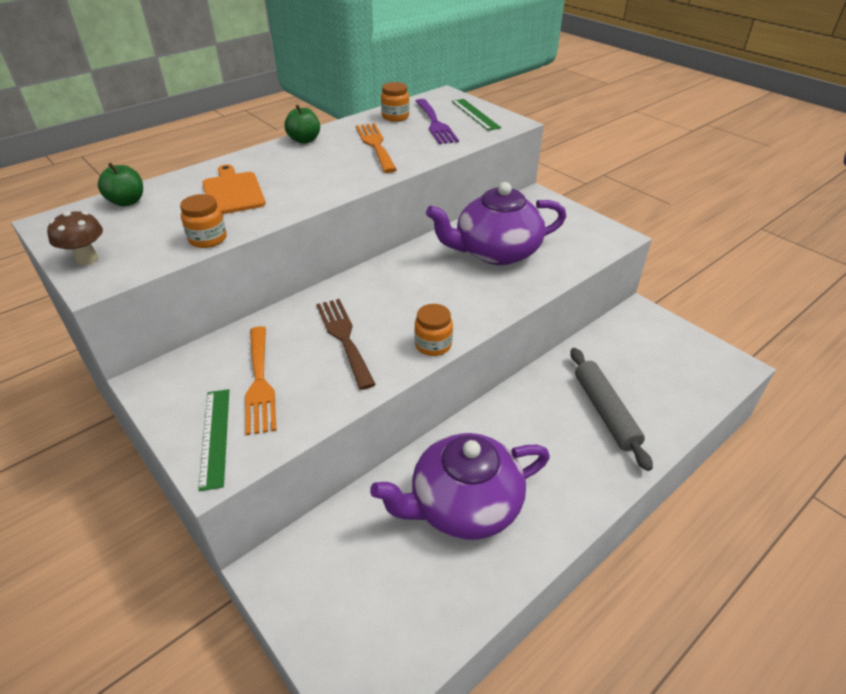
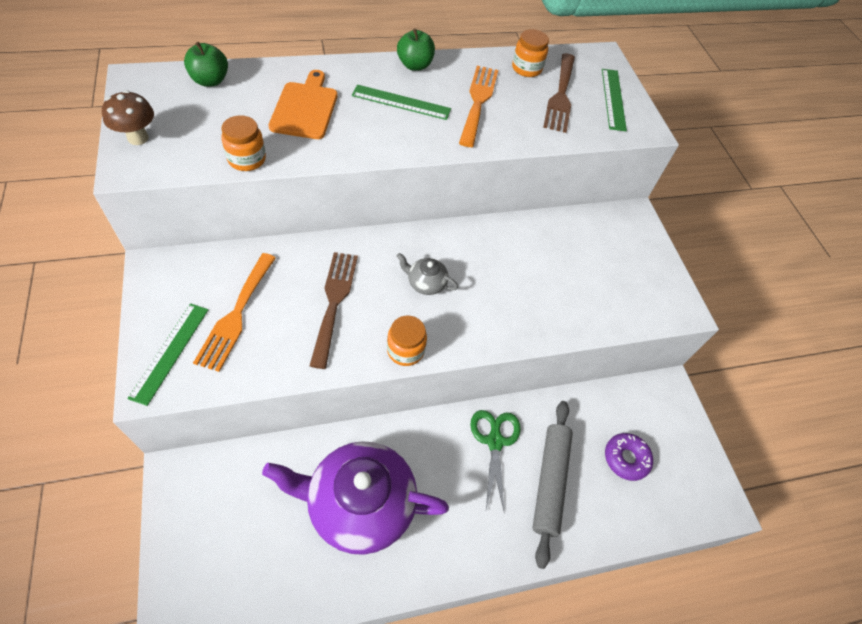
camera: 20 degrees right, 15 degrees up
purple fork [415,99,459,144] -> brown fork [543,53,575,133]
purple teapot [426,182,566,265] -> none
none -> green ruler [352,85,451,120]
none -> grey teapot [397,253,458,295]
none -> green scissors [470,410,521,511]
none -> purple donut [605,433,653,481]

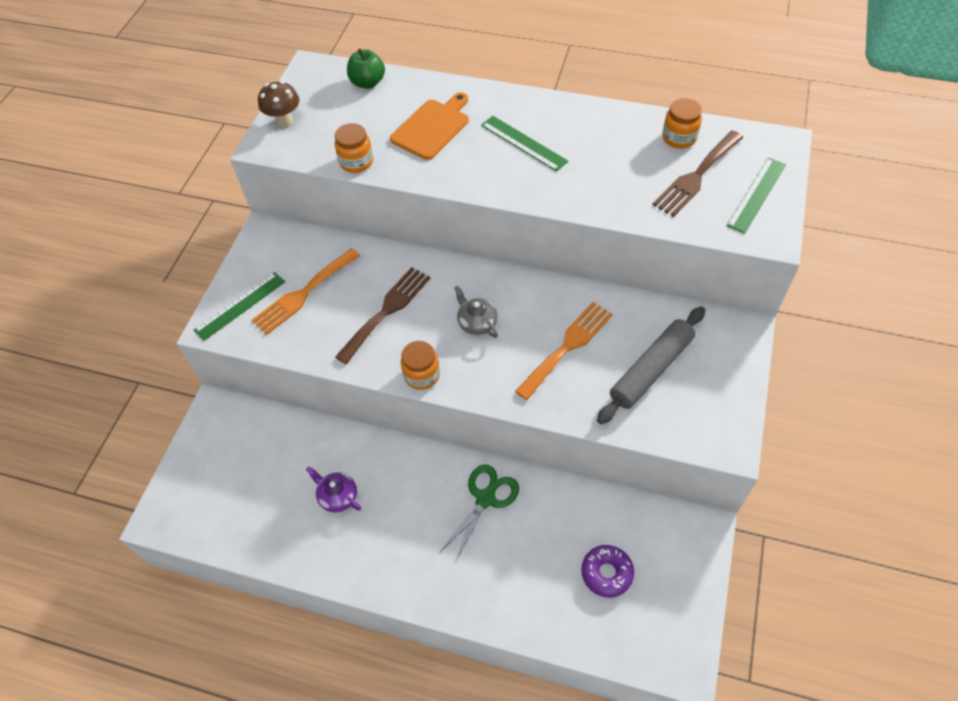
camera: 40 degrees right, 0 degrees up
purple teapot [262,441,449,555] -> purple teapot [306,466,361,513], size x0.41
green apple [397,28,435,71] -> none
orange fork [459,65,498,147] -> orange fork moved to [515,302,613,400]
grey rolling pin [532,401,573,569] -> grey rolling pin moved to [597,307,705,424]

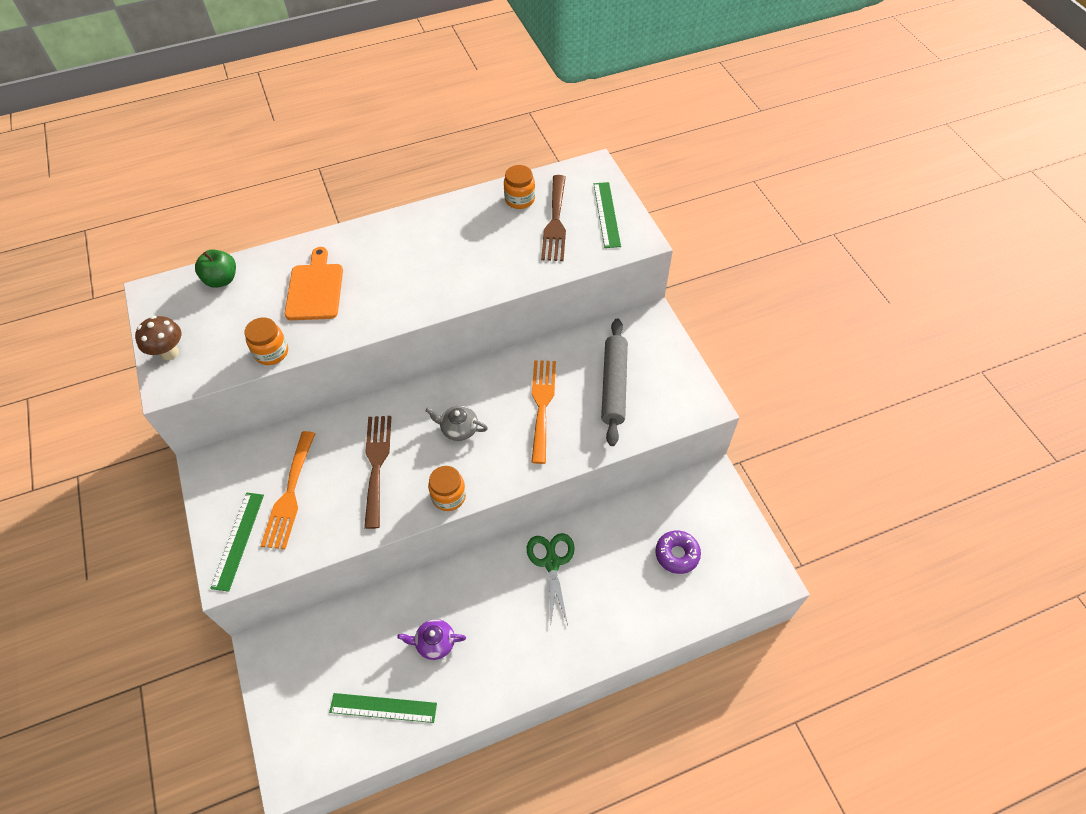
camera: 40 degrees left, 0 degrees up
green ruler [481,116,568,172] -> green ruler moved to [329,693,437,723]

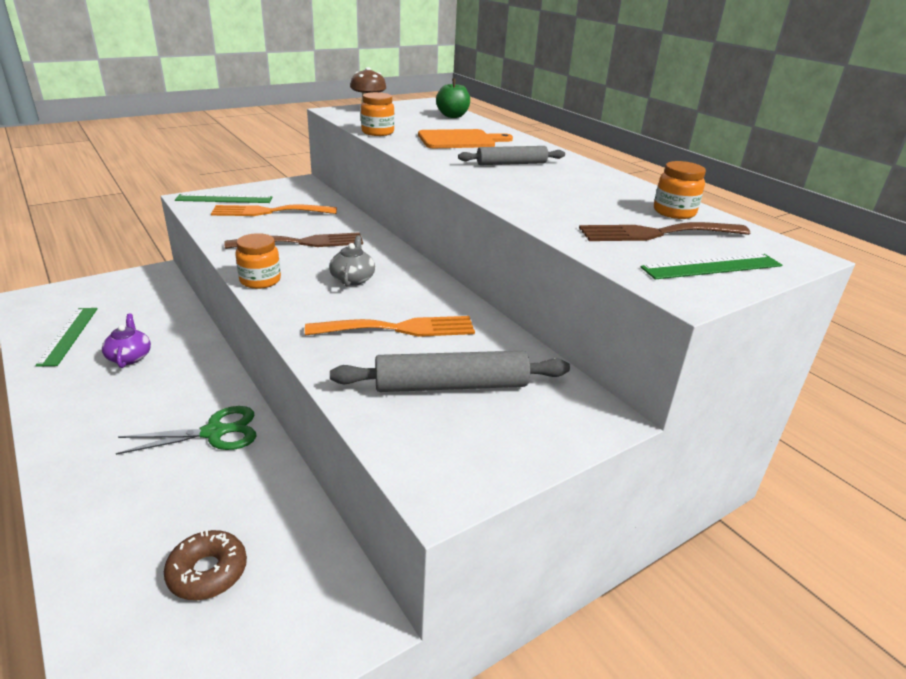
camera: 75 degrees right, 25 degrees down
purple donut [655,531,701,574] -> brown donut [164,530,247,600]
none -> grey rolling pin [458,146,565,165]

